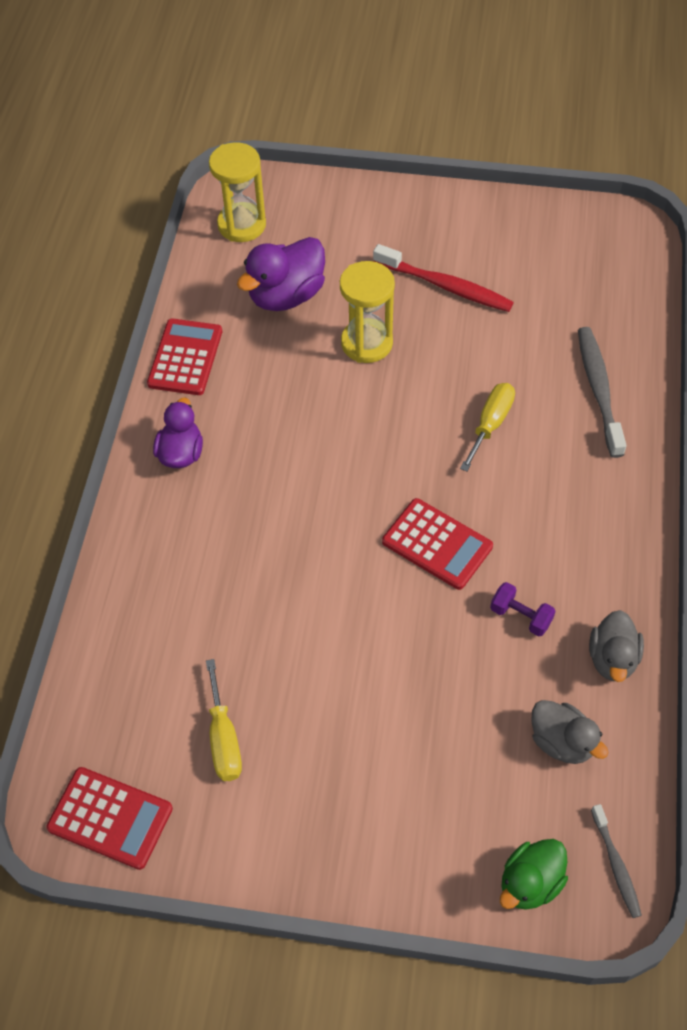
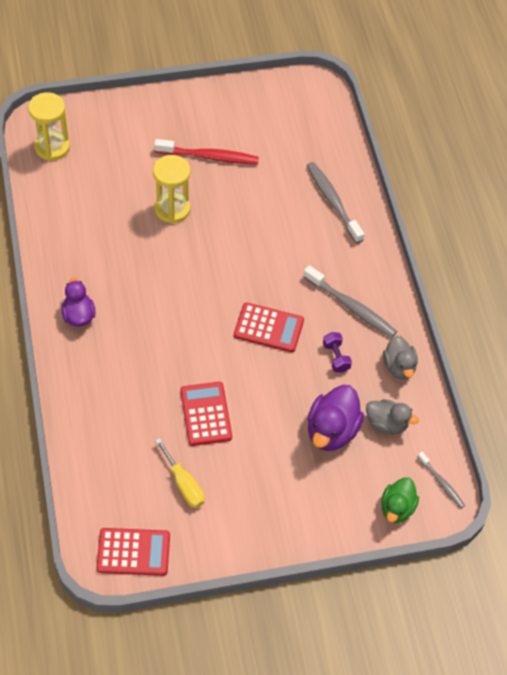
camera: 25 degrees left, 0 degrees up
red calculator [147,319,222,395] -> red calculator moved to [180,382,232,446]
purple duck [237,237,325,311] -> purple duck moved to [307,385,364,451]
yellow screwdriver [460,383,515,471] -> none
purple dumbbell [490,582,556,636] -> purple dumbbell turned 60 degrees clockwise [323,332,352,373]
none -> grey toothbrush [303,265,397,338]

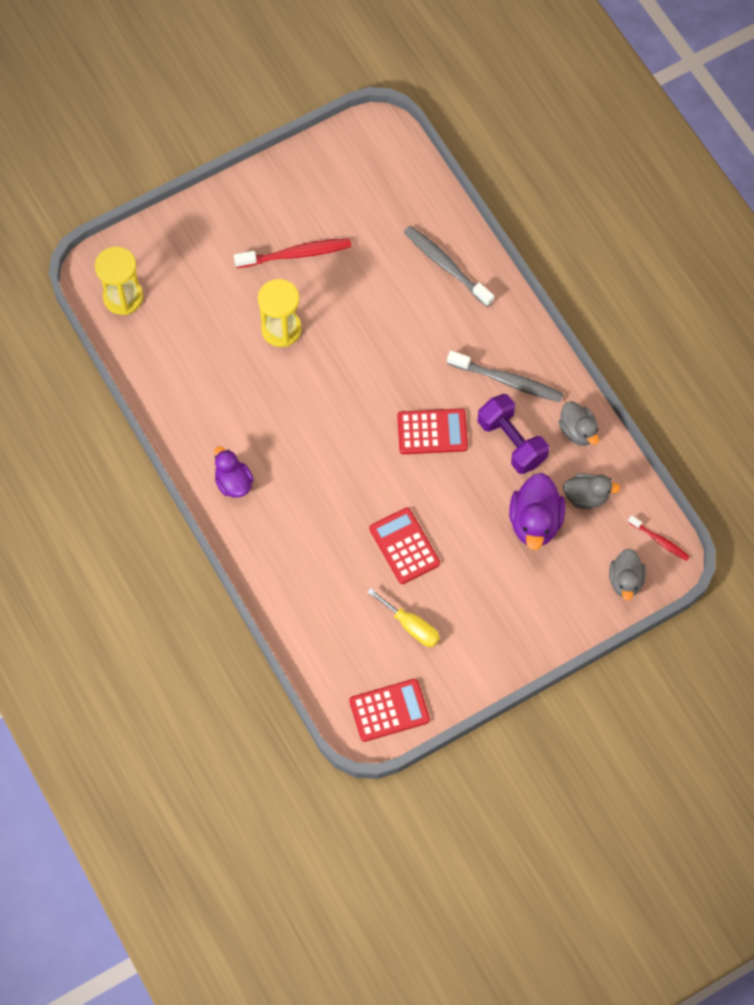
camera: 15 degrees left, 10 degrees up
purple dumbbell [323,332,352,373] -> purple dumbbell [478,394,549,474], size x1.87
green duck [381,477,419,523] -> grey duck [609,549,646,601]
grey toothbrush [417,452,465,509] -> red toothbrush [628,515,690,561]

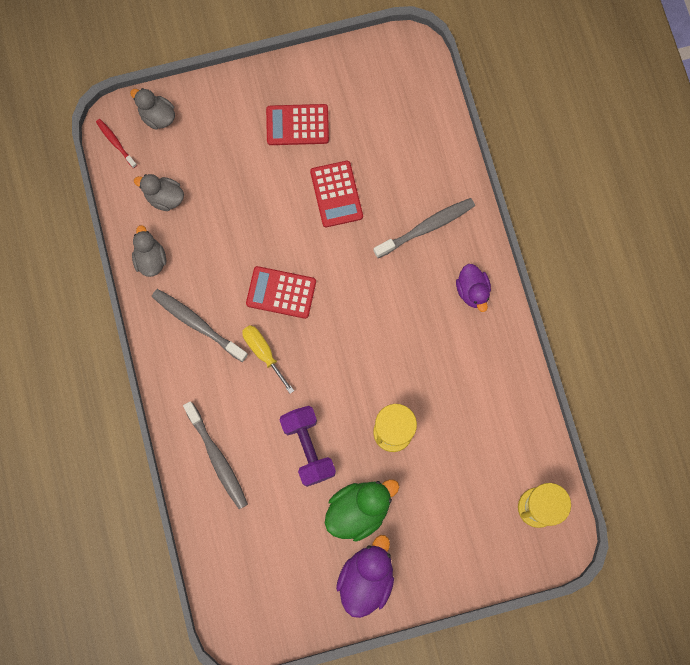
camera: 165 degrees left, 10 degrees up
red toothbrush [234,238,352,268] -> green duck [325,479,399,542]
red calculator [349,679,430,742] -> red calculator moved to [266,104,329,145]
yellow screwdriver [367,588,440,647] -> yellow screwdriver moved to [242,325,294,394]
purple dumbbell [478,394,549,474] -> purple dumbbell moved to [280,406,336,487]
purple duck [509,473,565,550] -> purple duck moved to [336,535,394,618]
grey duck [609,549,646,601] -> grey duck turned 75 degrees counterclockwise [130,88,175,130]
none -> grey toothbrush [373,198,475,258]

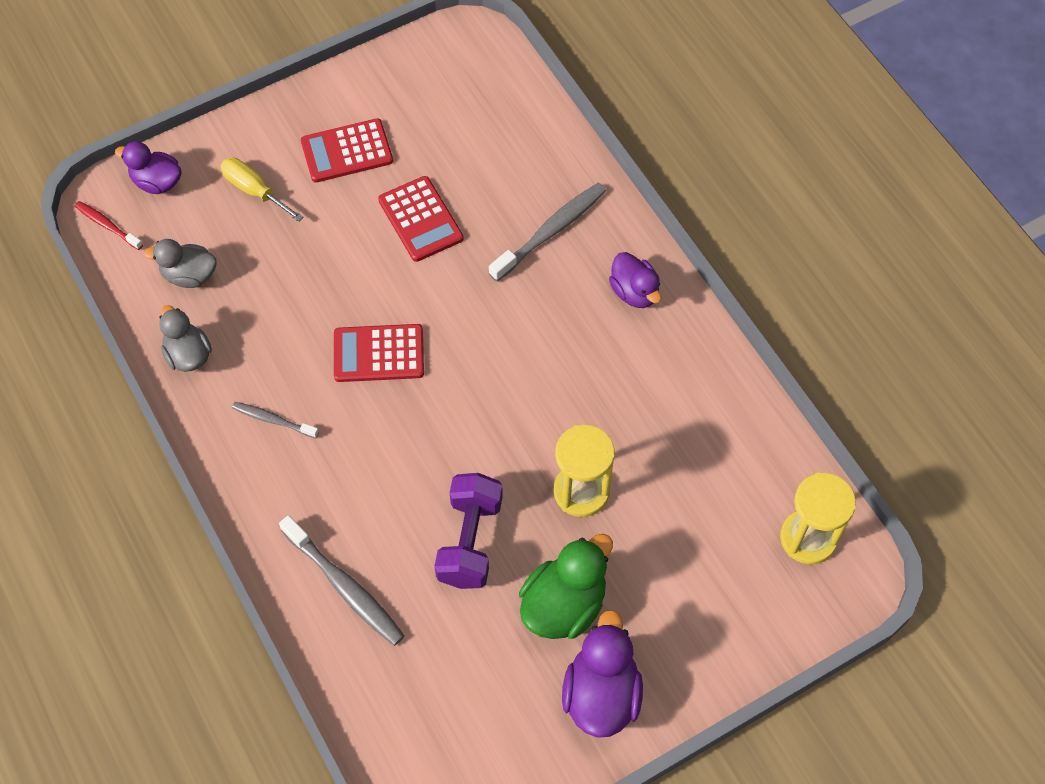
camera: 15 degrees left, 15 degrees down
grey duck [130,88,175,130] -> purple duck [115,141,182,194]
grey toothbrush [152,289,248,362] -> grey toothbrush [232,402,319,438], size x0.57
yellow screwdriver [242,325,294,394] -> yellow screwdriver moved to [221,158,303,222]
purple dumbbell [280,406,336,487] -> purple dumbbell turned 45 degrees clockwise [434,473,503,589]

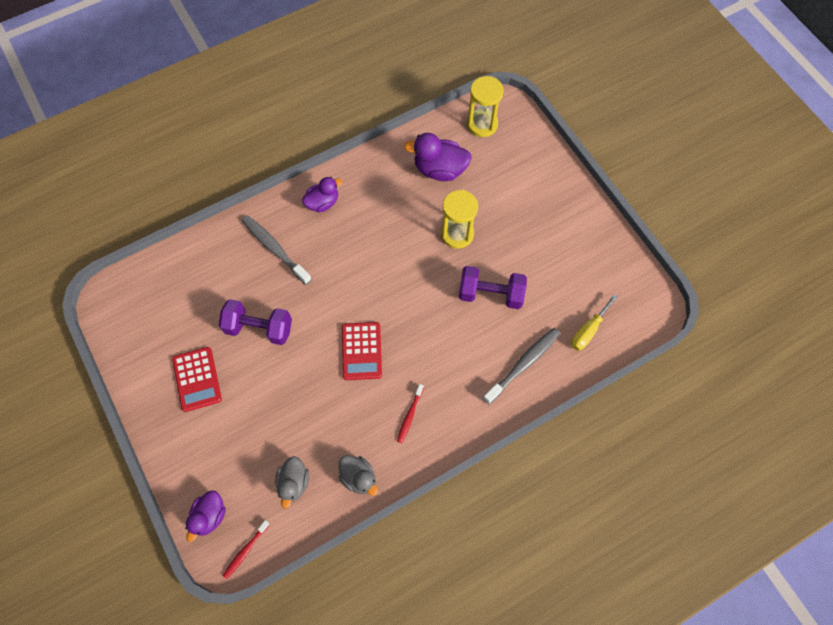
camera: 90 degrees left, 5 degrees up
grey duck [159,305,212,372] -> grey duck turned 105 degrees counterclockwise [338,455,378,496]
yellow screwdriver [221,158,303,222] -> yellow screwdriver moved to [571,295,618,351]
grey toothbrush [232,402,319,438] -> red toothbrush [397,384,424,443]
red calculator [378,176,464,262] -> purple dumbbell [219,299,292,345]
green duck [519,534,613,639] -> none
purple duck [562,610,643,738] -> purple duck moved to [404,133,472,181]

